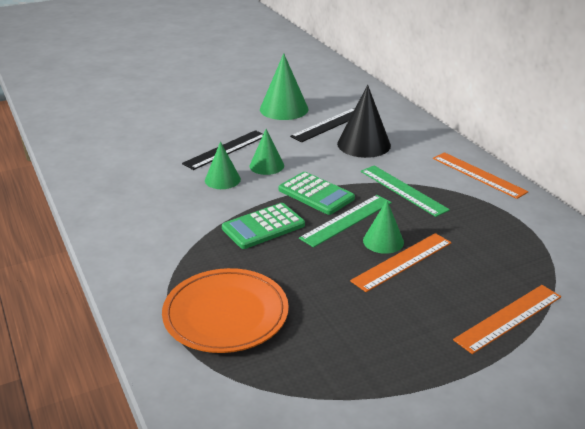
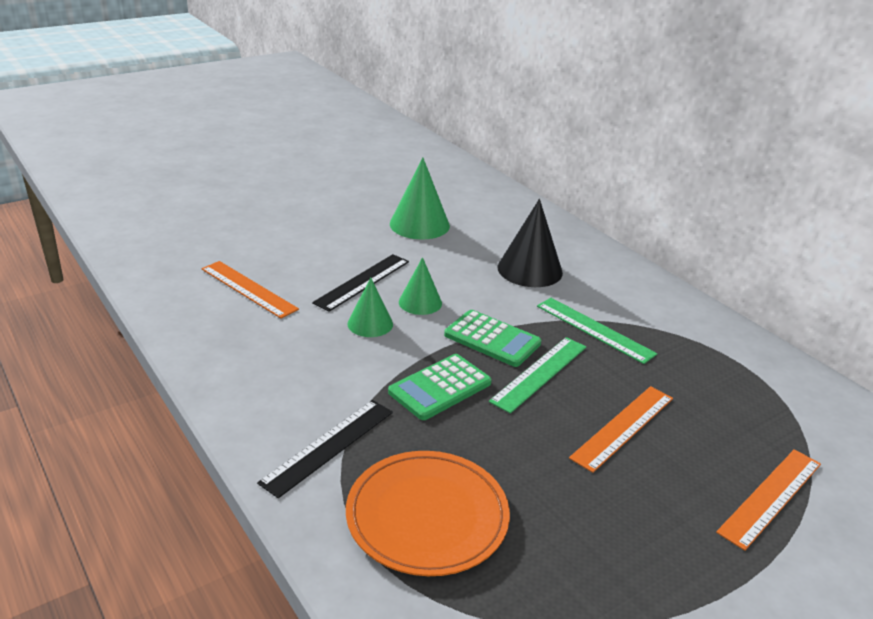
camera: 10 degrees left, 0 degrees up
black ruler [290,108,355,142] -> black ruler moved to [257,400,393,498]
green cone [363,200,404,254] -> none
orange ruler [433,152,528,199] -> orange ruler moved to [202,261,299,319]

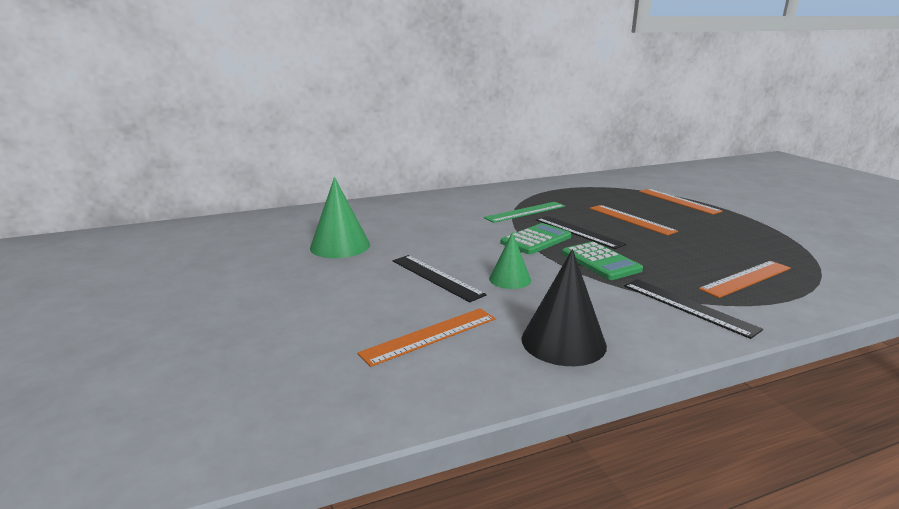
camera: 75 degrees left, 10 degrees down
orange plate [346,451,510,576] -> orange ruler [699,261,791,298]
green cone [399,257,442,315] -> none
green ruler [489,337,586,414] -> black ruler [536,216,626,249]
black cone [498,199,563,287] -> black cone moved to [521,249,607,366]

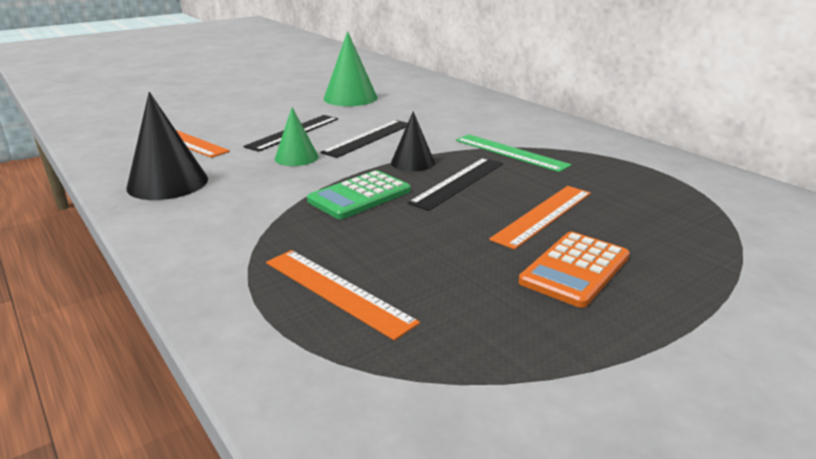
camera: 75 degrees right, 5 degrees up
green calculator [501,223,571,254] -> black cone [391,111,435,171]
black ruler [624,279,763,339] -> black ruler moved to [321,120,408,158]
orange ruler [639,189,723,215] -> none
none -> orange calculator [519,232,630,308]

